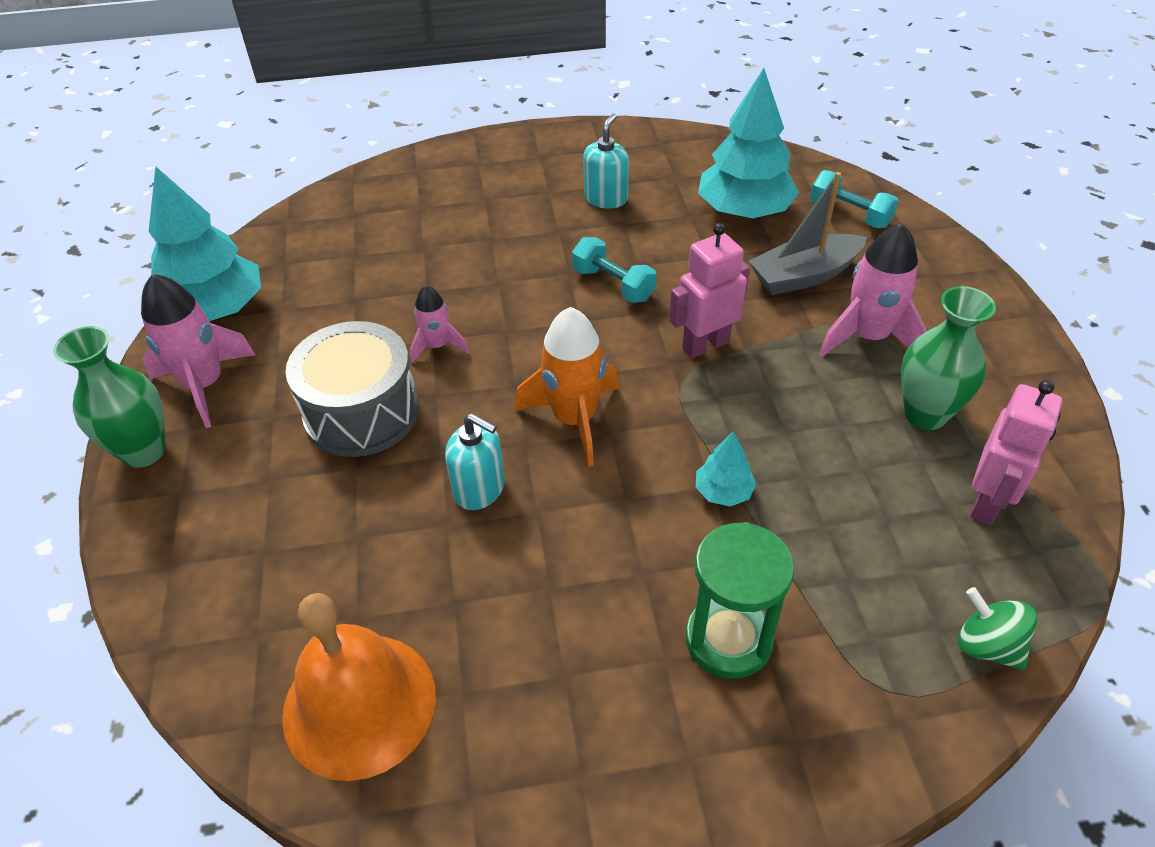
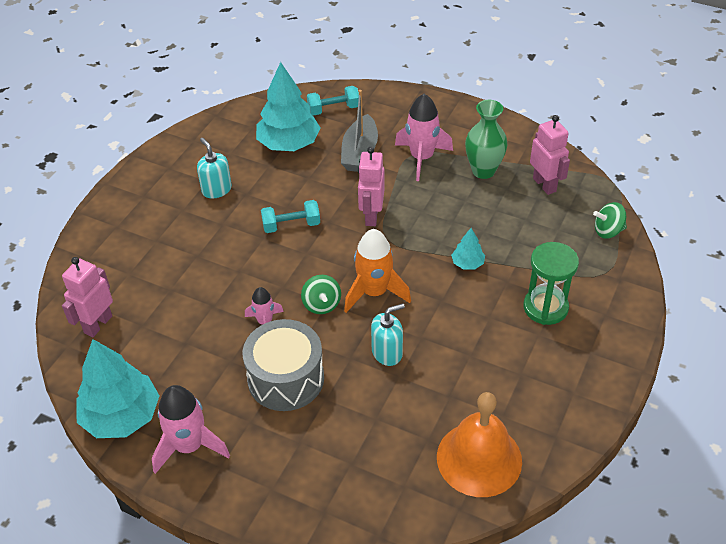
camera: 55 degrees left, 0 degrees up
green vase [53,326,166,468] -> none
none -> pink robot [62,257,113,337]
none -> green spinning top [301,275,341,314]

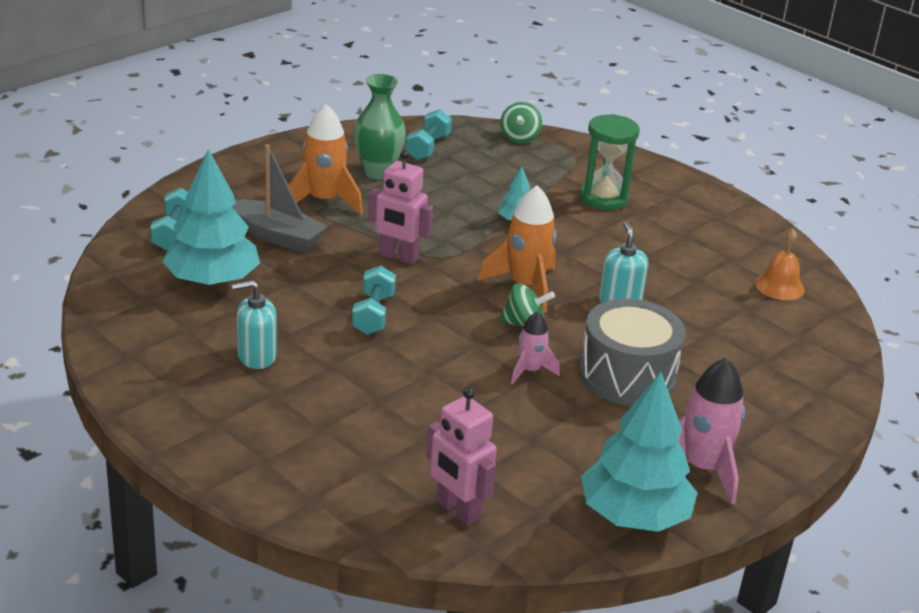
camera: 75 degrees left, 15 degrees down
pink rocket [395,94,453,181] -> orange rocket [288,104,363,215]
orange bell [437,392,522,497] -> orange bell [755,229,805,300], size x0.54
pink robot [530,115,570,195] -> turquoise dumbbell [406,109,452,160]

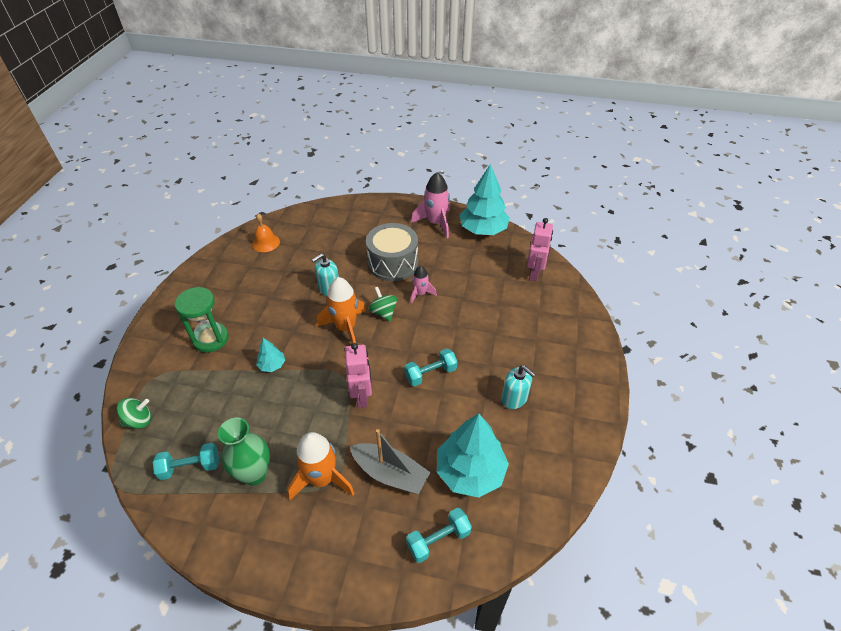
camera: 120 degrees left, 15 degrees up
grey boat [232,144,328,253] -> grey boat turned 120 degrees clockwise [350,429,431,494]

